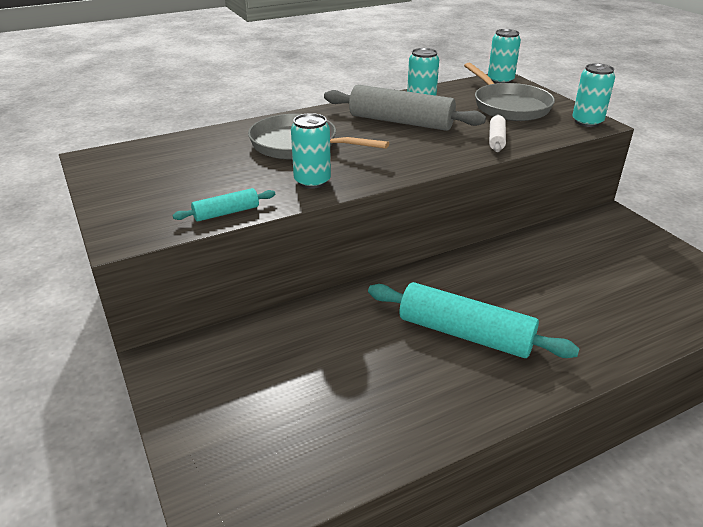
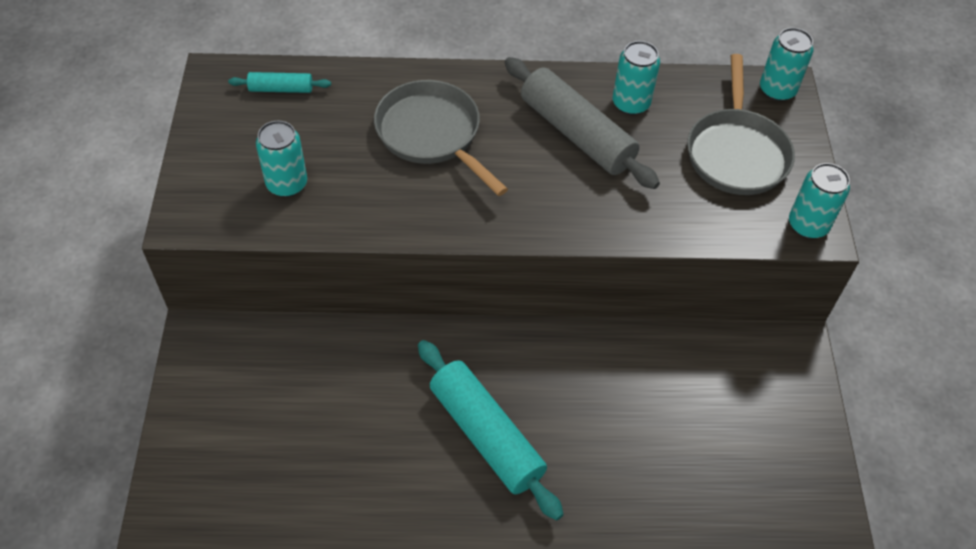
camera: 25 degrees right, 20 degrees up
turquoise rolling pin [173,188,275,221] -> turquoise rolling pin moved to [228,72,331,93]
turquoise can [291,113,331,189] -> turquoise can moved to [256,121,307,197]
white rolling pin [489,114,506,152] -> none

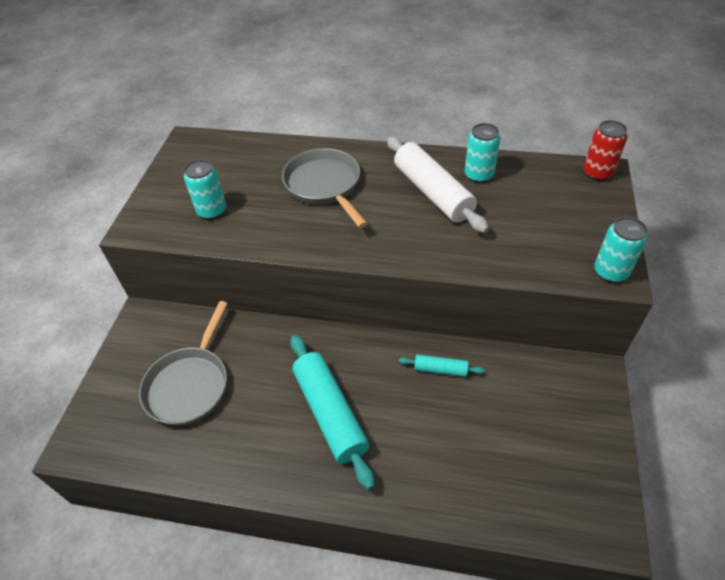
camera: 15 degrees right, 5 degrees down
turquoise rolling pin [228,72,331,93] -> turquoise rolling pin moved to [399,354,485,377]
grey rolling pin [505,57,660,189] -> white rolling pin [387,136,489,233]
grey pan [687,54,795,195] -> grey pan moved to [139,301,228,426]
turquoise can [760,28,814,101] -> red can [583,120,628,181]

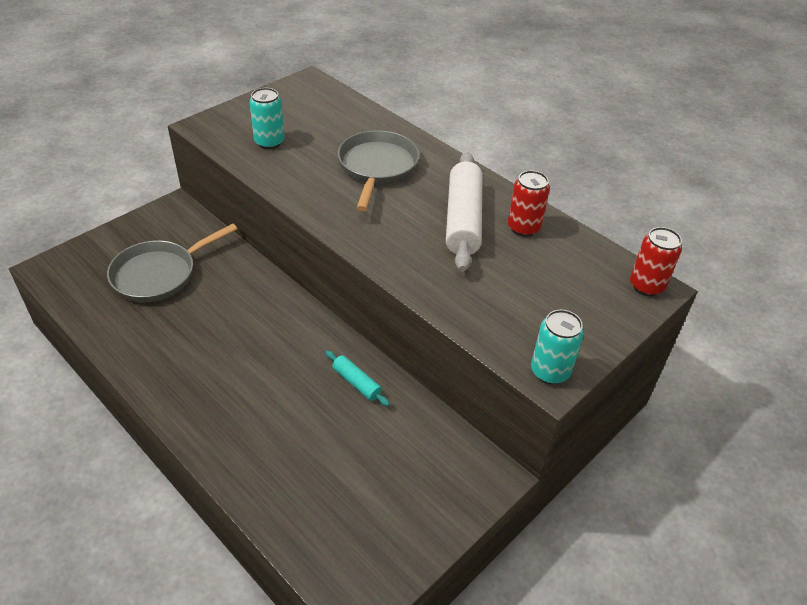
camera: 30 degrees right, 5 degrees down
turquoise rolling pin [290,335,375,490] -> none
turquoise can [465,123,501,183] -> red can [508,170,550,236]

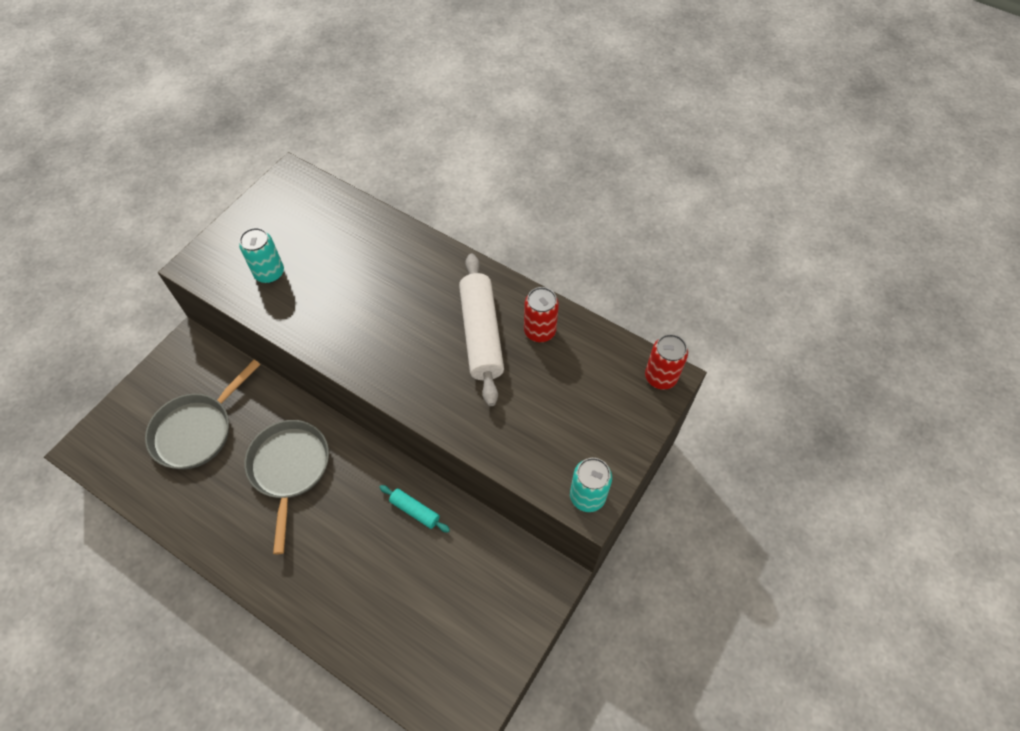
camera: 10 degrees left, 15 degrees up
grey pan [338,130,420,211] -> grey pan moved to [245,420,329,554]

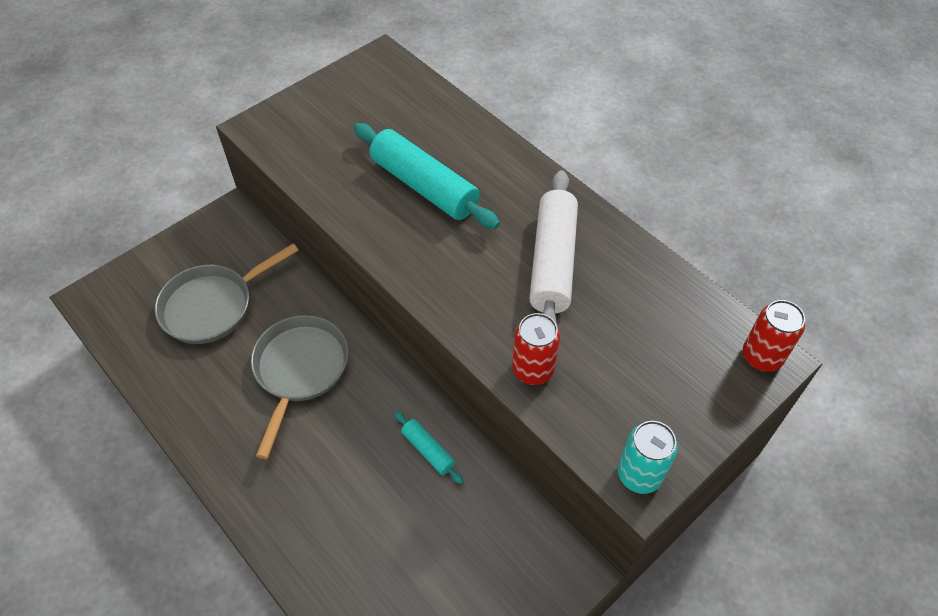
camera: 15 degrees right, 5 degrees down
turquoise can [239,228,284,283] -> none
red can [524,287,559,342] -> red can moved to [512,313,560,385]
none -> turquoise rolling pin [354,123,500,229]

